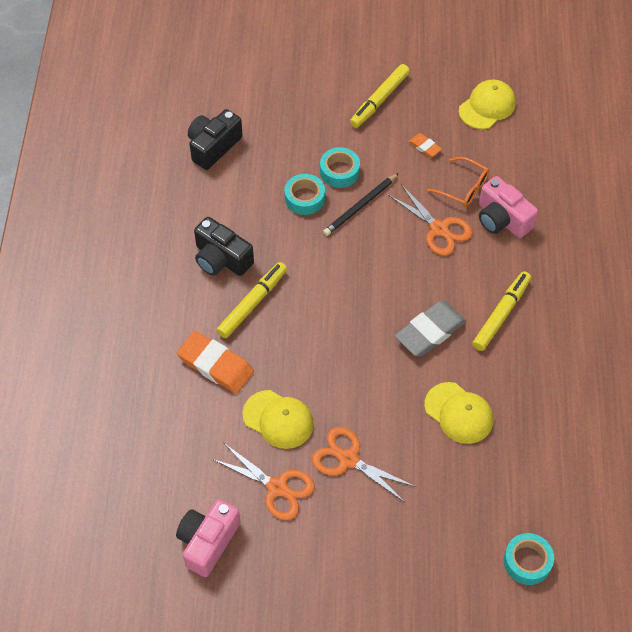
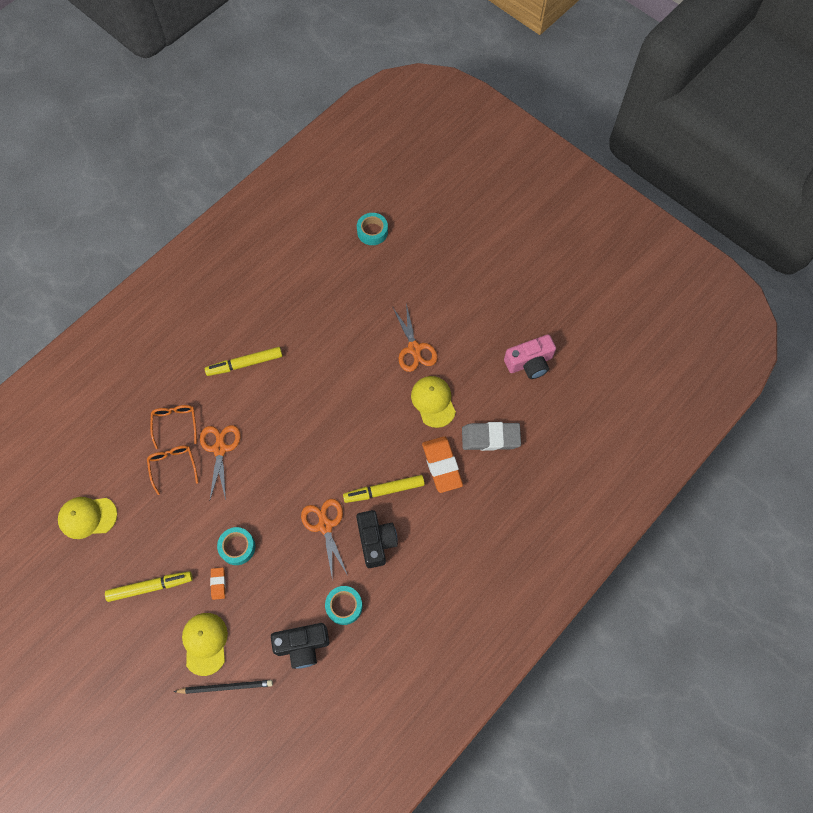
camera: 140 degrees left, 10 degrees up
orange scissors [212,443,315,520] -> orange scissors moved to [301,499,348,582]
turquoise tape [284,174,325,215] -> turquoise tape moved to [325,586,363,625]
black pencil [323,173,399,236] -> black pencil moved to [173,680,273,694]
grey eraser [395,301,466,357] -> grey eraser moved to [462,422,521,451]
orange eraser [409,133,442,157] -> orange eraser moved to [210,567,226,600]
yellow cap [424,382,493,444] -> yellow cap moved to [182,613,228,676]
pink camera [479,176,538,238] -> orange glasses [150,405,197,449]

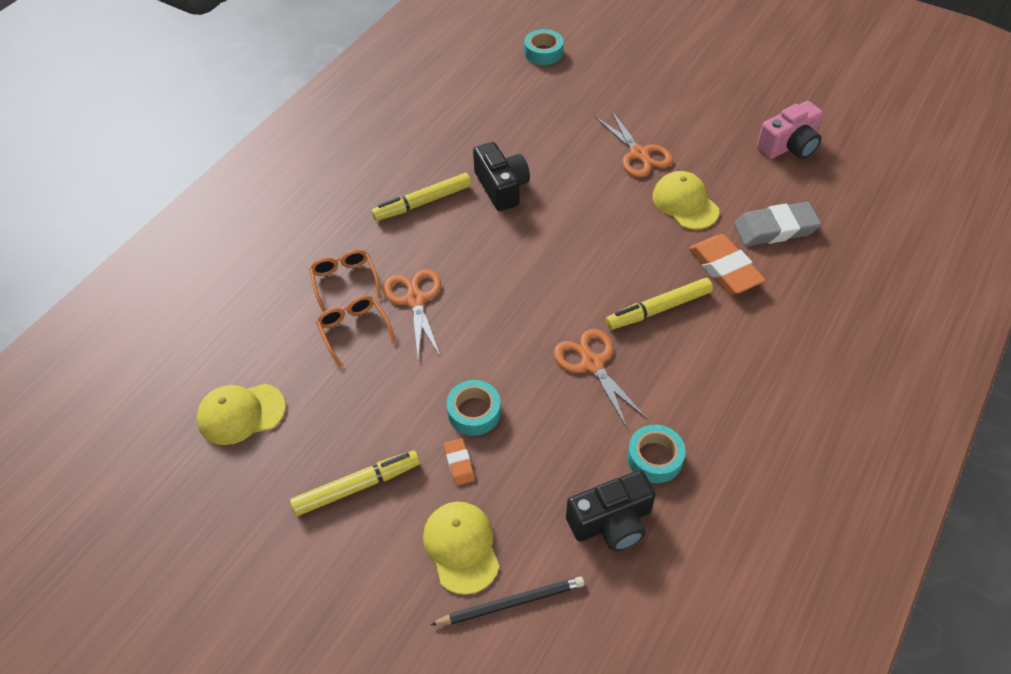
camera: 10 degrees left, 15 degrees down
black camera [356,510,398,568] -> black camera moved to [473,142,530,211]

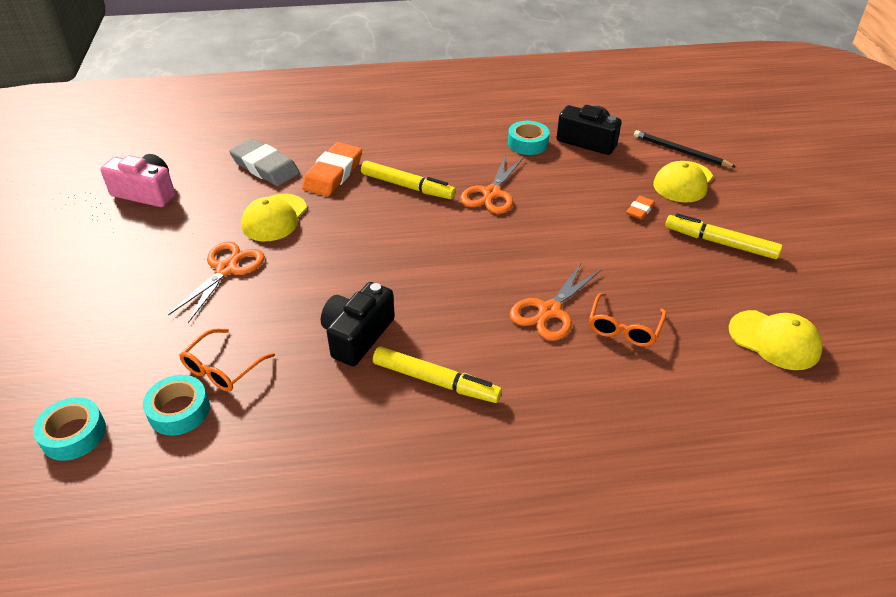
camera: 130 degrees left, 10 degrees down
orange glasses [309,250,381,312] -> orange glasses moved to [179,329,275,392]
turquoise tape [447,380,501,436] -> turquoise tape moved to [143,375,210,436]

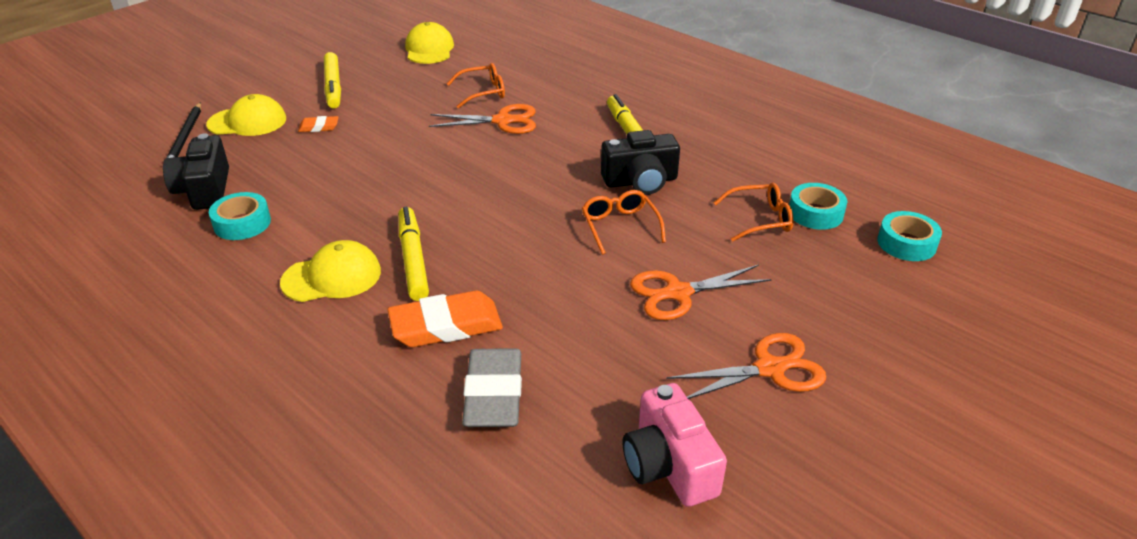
camera: 130 degrees left, 5 degrees down
yellow cap [241,194,307,241] -> yellow cap moved to [280,240,381,302]
orange scissors [460,155,524,214] -> orange scissors moved to [666,333,826,399]
none -> orange glasses [582,190,666,255]

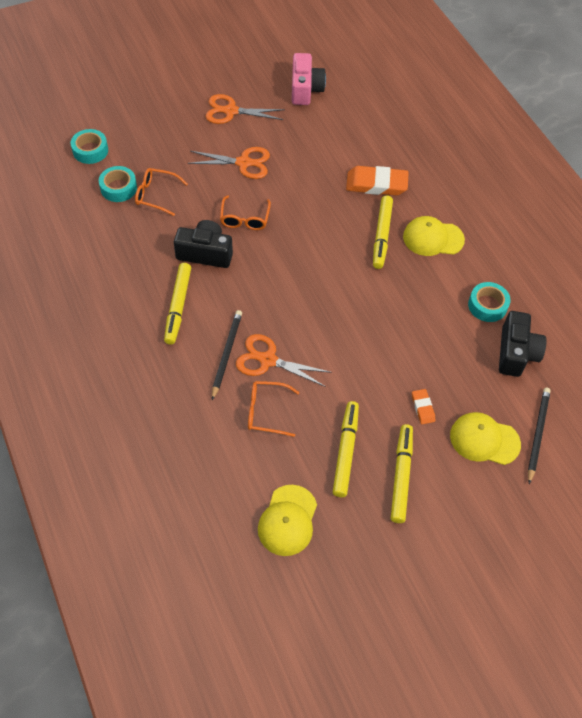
camera: 160 degrees left, 20 degrees up
orange eraser [298,116,339,132] -> orange eraser turned 60 degrees clockwise [412,389,435,424]
grey eraser [462,348,522,427] -> none
none -> black pencil [212,310,242,400]
none -> yellow marker [333,401,359,497]

